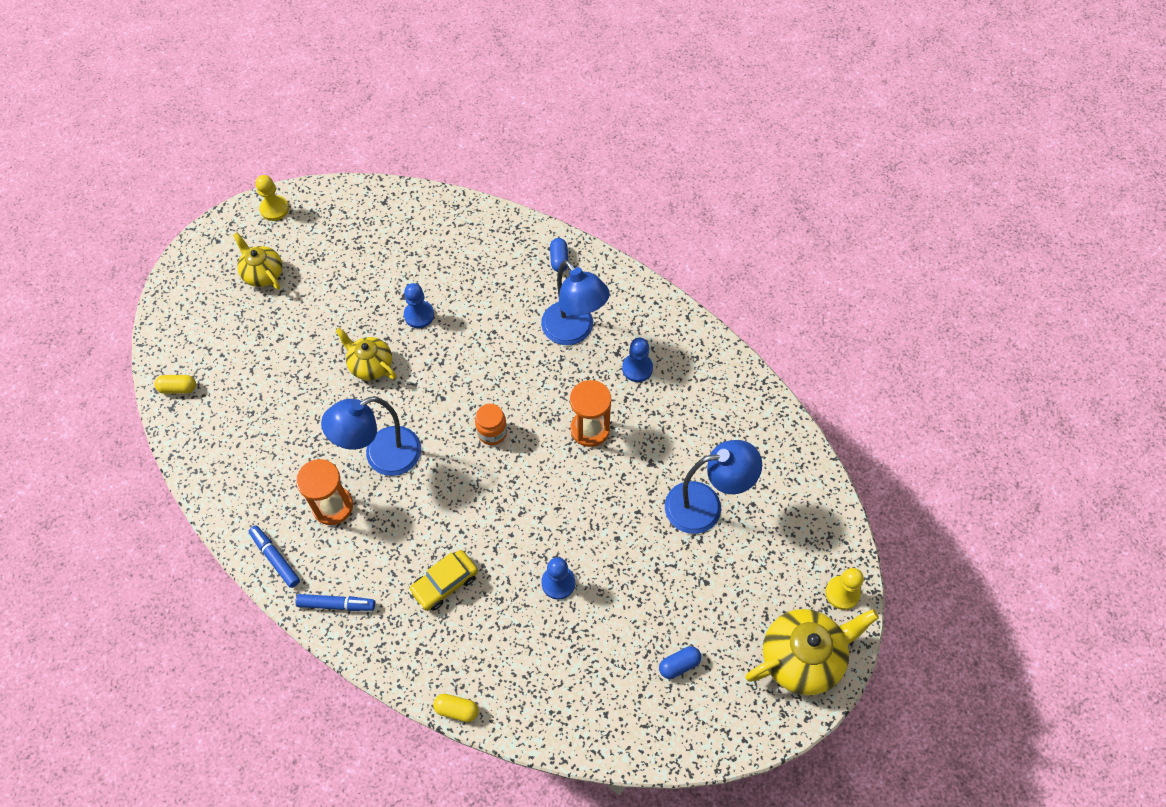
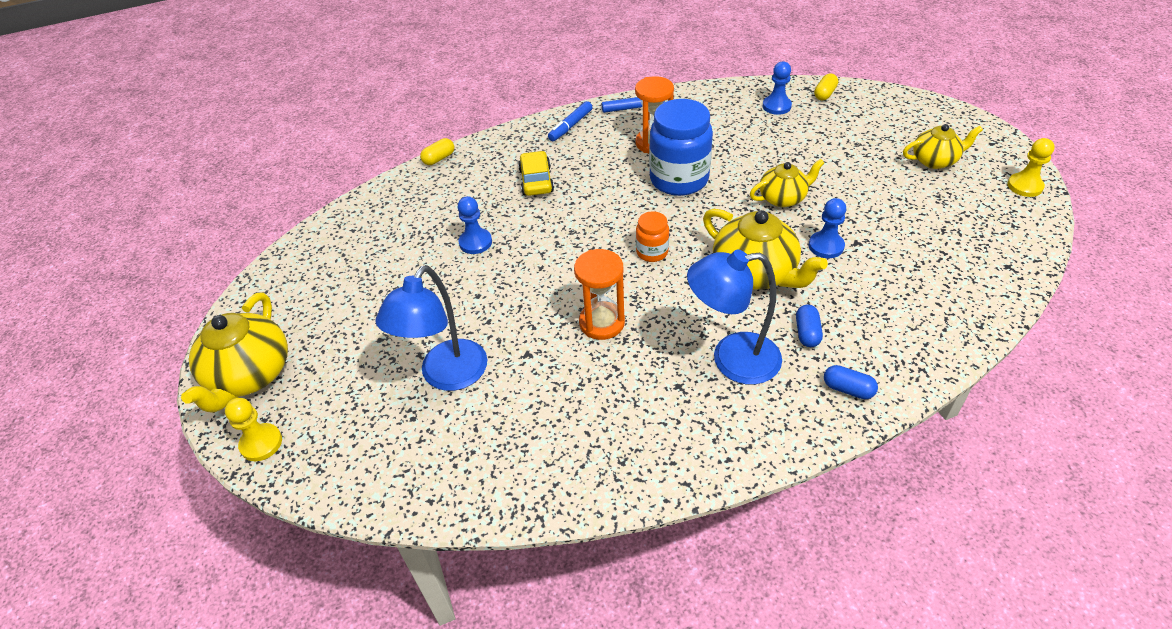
camera: 125 degrees right, 15 degrees down
blue lamp [321,396,421,476] -> blue jar [649,99,713,196]
blue pawn [622,338,653,382] -> blue pawn moved to [763,61,792,115]
blue capsule [659,646,701,679] -> blue capsule moved to [796,305,823,347]
none -> yellow teapot [703,209,828,289]

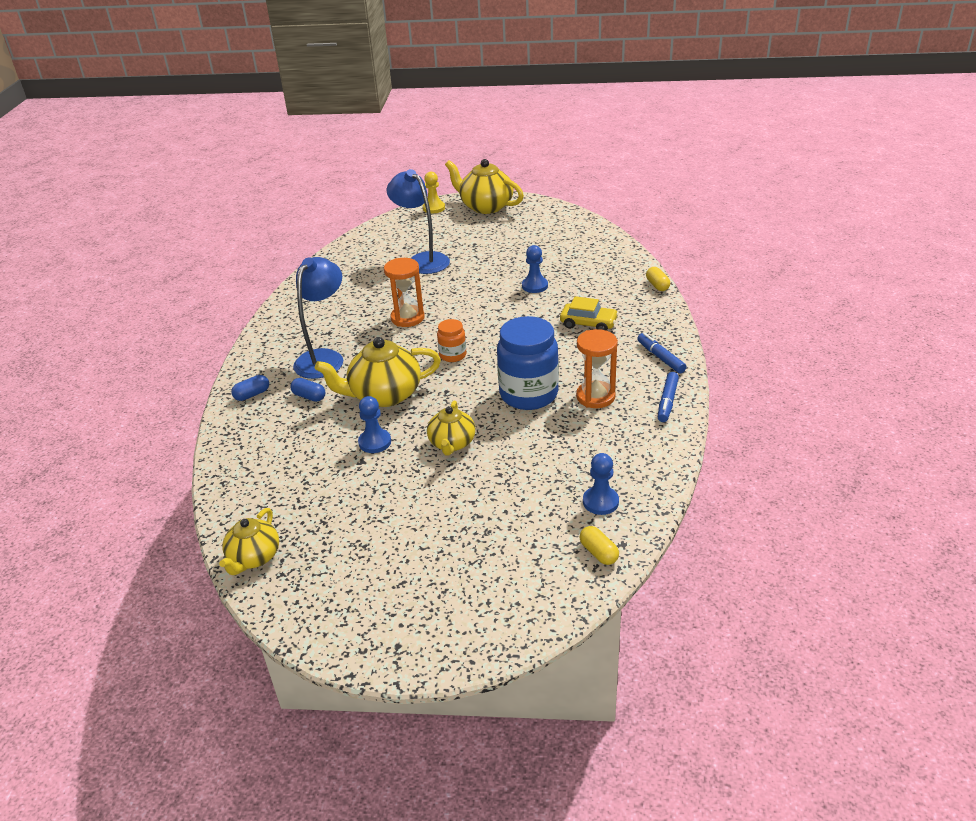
camera: 115 degrees right, 10 degrees down
yellow teapot [903,124,983,169] -> yellow teapot moved to [219,508,279,575]
yellow pawn [1007,138,1055,197] -> none

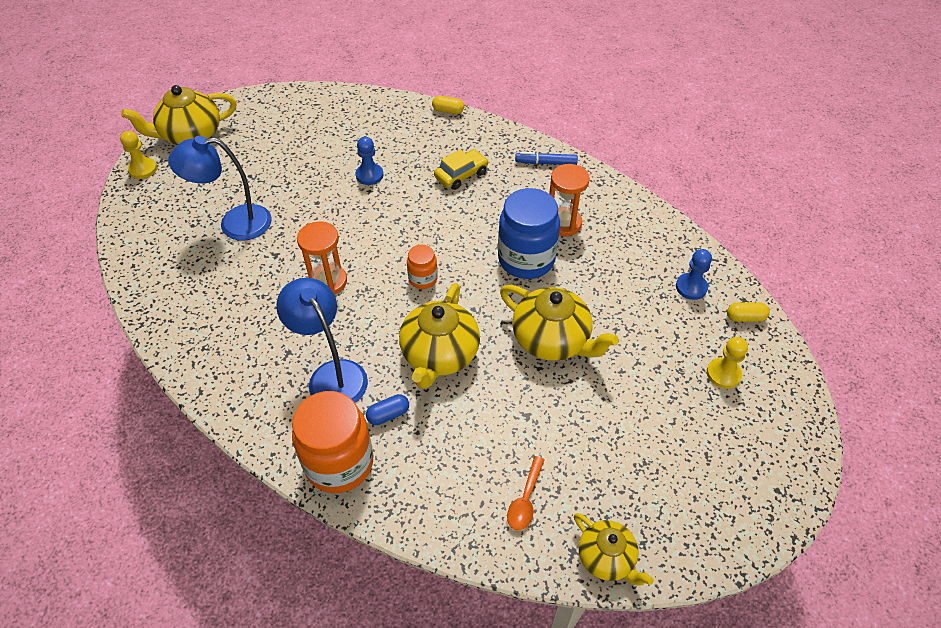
camera: 60 degrees left, 15 degrees up
blue capsule [231,375,269,401] -> orange jar [292,391,374,493]
blue pawn [358,396,391,453] -> none
yellow teapot [427,400,476,455] -> yellow teapot [500,285,619,361], size x1.62
blue marker [658,372,679,422] -> none
none -> orange spoon [507,456,545,530]
none -> yellow pawn [707,337,748,389]

